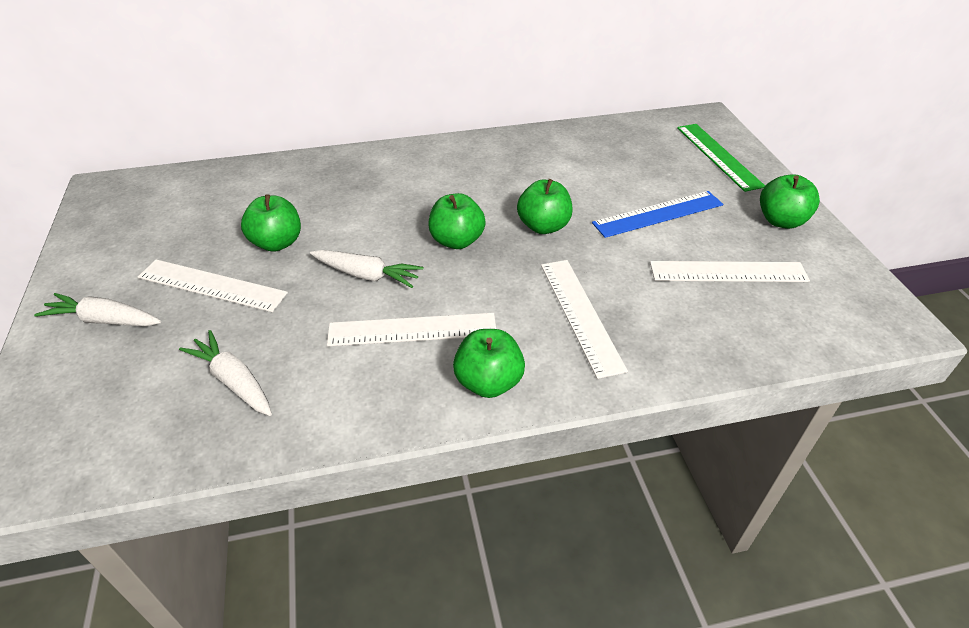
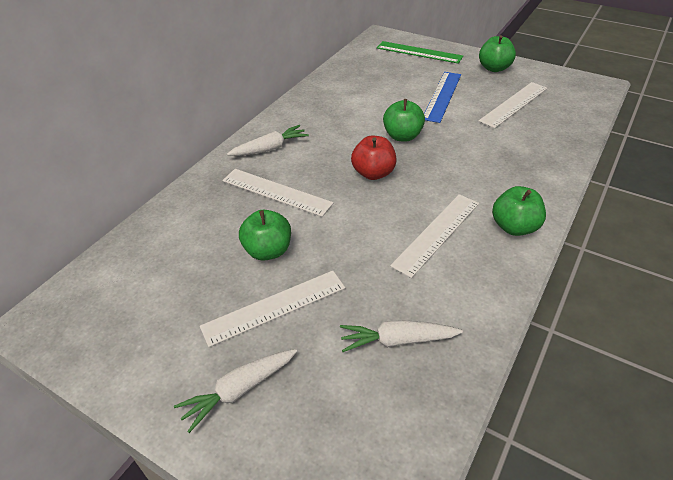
camera: 45 degrees left, 0 degrees up
white carrot [310,250,423,288] -> white carrot moved to [227,125,309,156]
green apple [429,193,486,249] -> red apple [351,136,396,180]
white ruler [541,260,628,379] -> white ruler moved to [222,169,334,217]

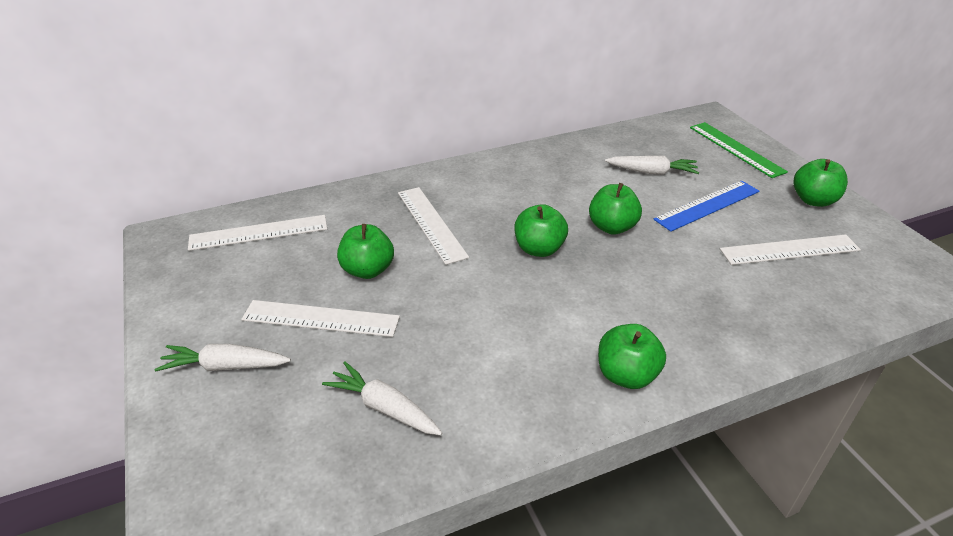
camera: 35 degrees right, 5 degrees down
white carrot [227,125,309,156] -> white carrot moved to [605,156,699,175]
red apple [351,136,396,180] -> green apple [515,204,568,257]
white ruler [390,194,479,278] -> white ruler moved to [188,215,327,251]

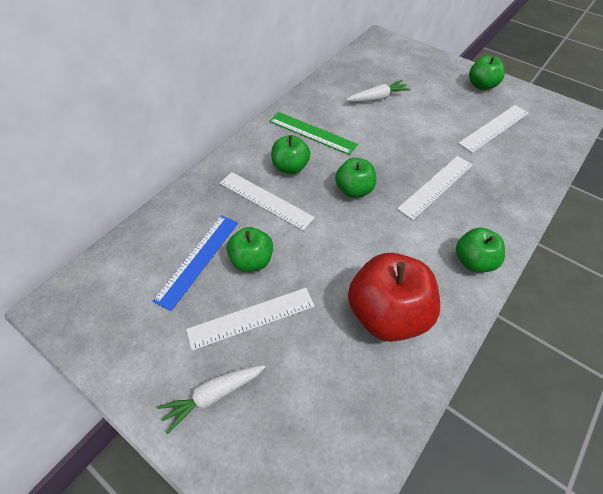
camera: 30 degrees left, 15 degrees up
white ruler [188,215,327,251] -> white ruler moved to [397,156,473,220]
white carrot [322,361,442,435] -> none
green apple [589,183,642,235] -> green apple moved to [271,135,310,174]
blue ruler [654,181,759,232] -> blue ruler moved to [153,215,238,311]
green ruler [690,122,788,178] -> green ruler moved to [269,112,358,155]
none -> red apple [348,253,440,342]

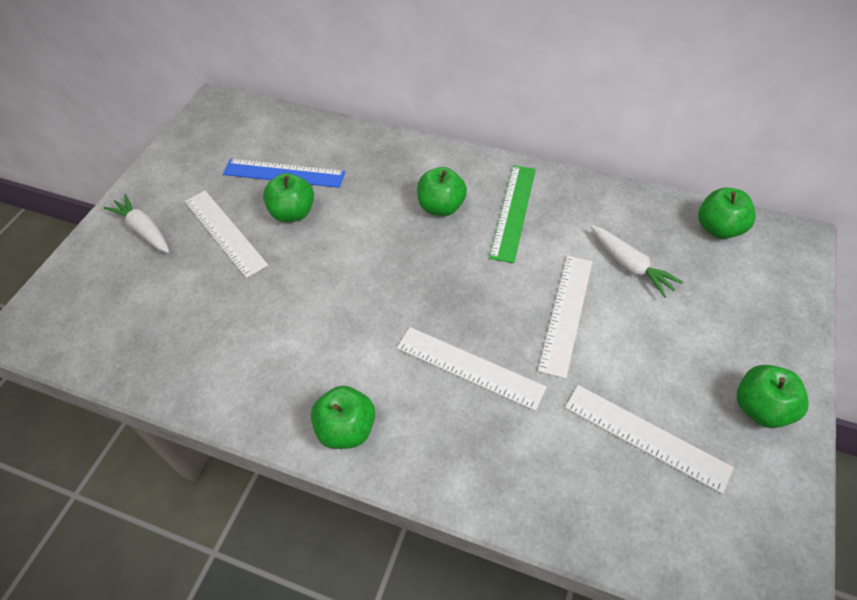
camera: 75 degrees right, 0 degrees up
white ruler [220,172,315,231] -> white ruler moved to [538,256,592,379]
green apple [335,158,376,198] -> green apple moved to [698,187,756,239]
red apple [348,253,440,342] -> none

